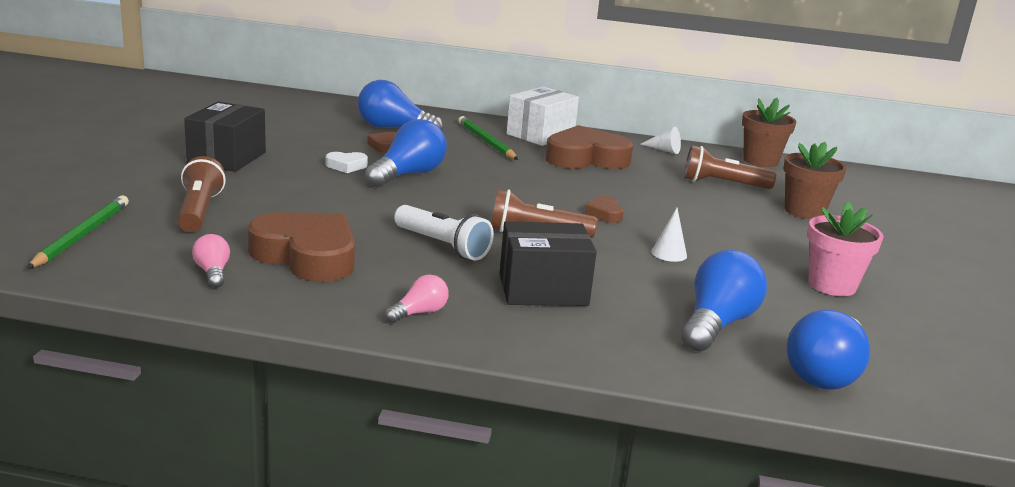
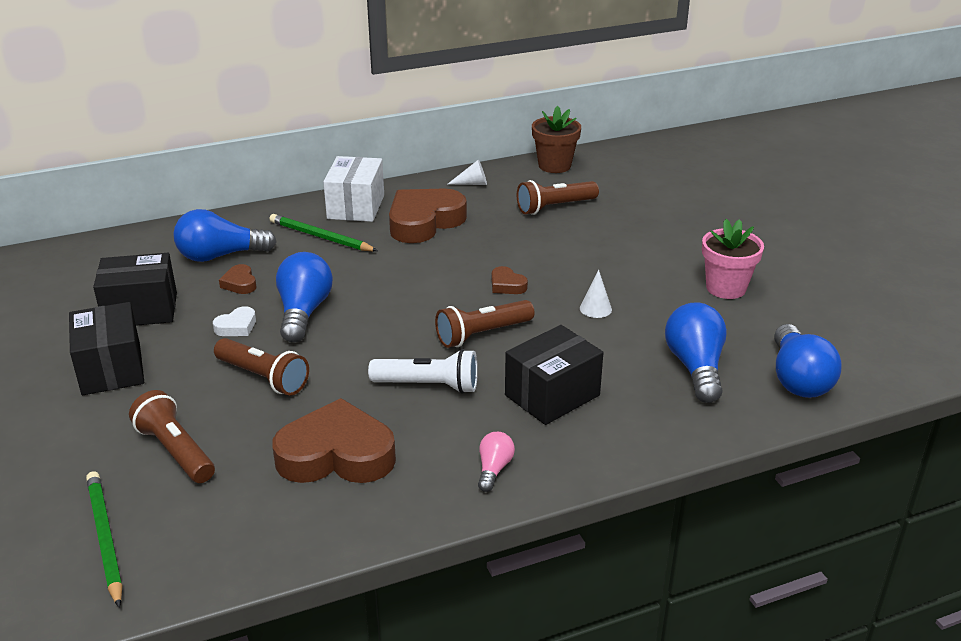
camera: 30 degrees left, 10 degrees up
pink light bulb [192,234,230,288] -> none
brown flower pot [783,142,847,219] -> none
none -> black box [93,253,177,326]
none -> brown flashlight [214,338,309,396]

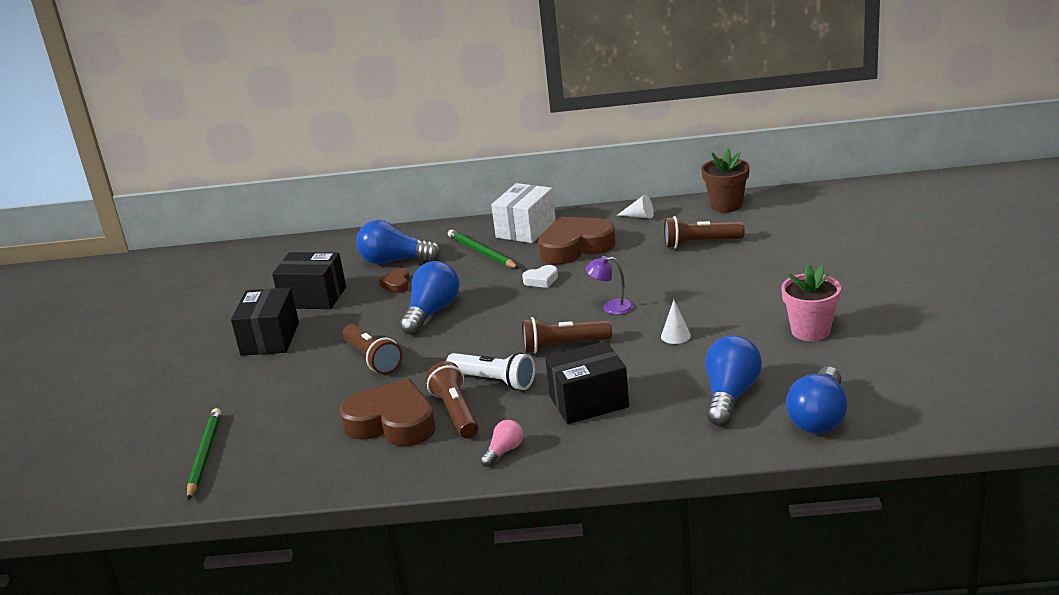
camera: 25 degrees right, 5 degrees down
brown flashlight [129,390,215,483] -> brown flashlight moved to [426,361,479,438]
white heart [213,306,256,336] -> white heart moved to [522,265,558,288]
brown heart [492,266,528,294] -> purple lamp [585,256,633,315]

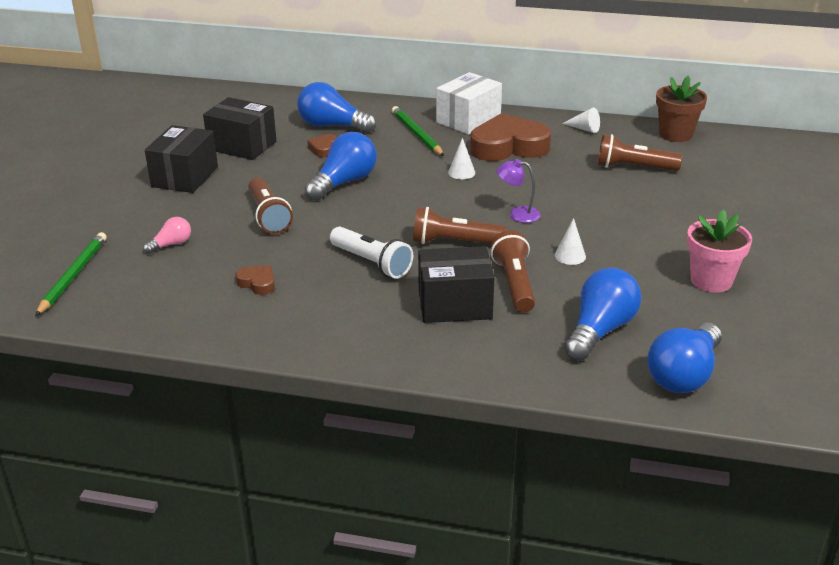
camera: 10 degrees right, 5 degrees up
brown heart [339,379,436,446] -> brown heart [235,265,275,295], size x0.44
brown flashlight [426,361,479,438] -> brown flashlight moved to [491,230,535,313]
pink light bulb [480,420,523,467] -> pink light bulb moved to [143,217,191,254]
white heart [522,265,558,288] -> white cone [448,138,475,179]

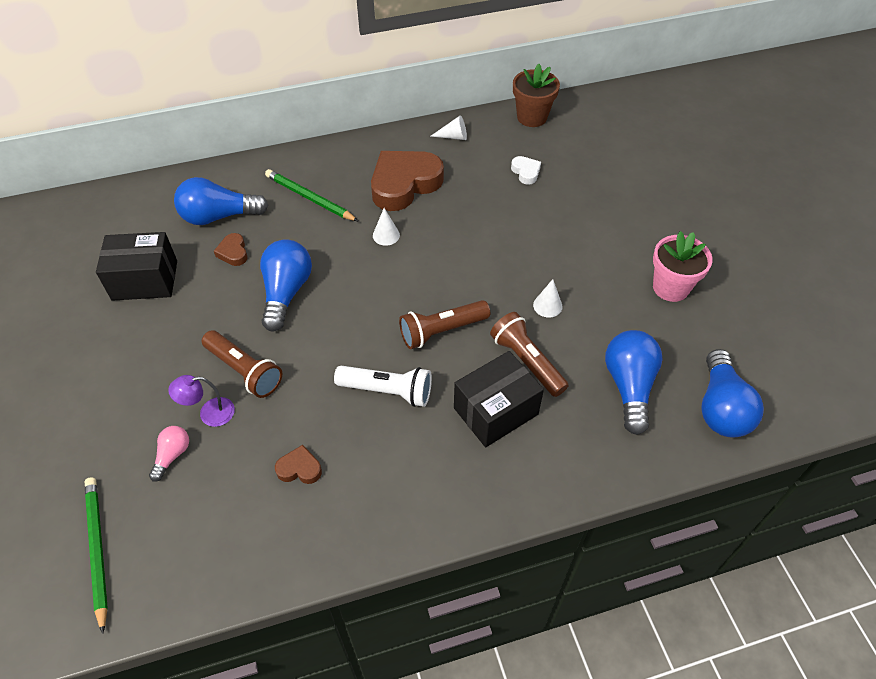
camera: 30 degrees left, 20 degrees up
black box [145,125,218,193] -> none
white box [436,72,502,135] -> none
purple lamp [497,159,541,223] -> purple lamp moved to [168,375,235,427]
brown flashlight [597,134,682,171] -> white heart [511,156,541,185]

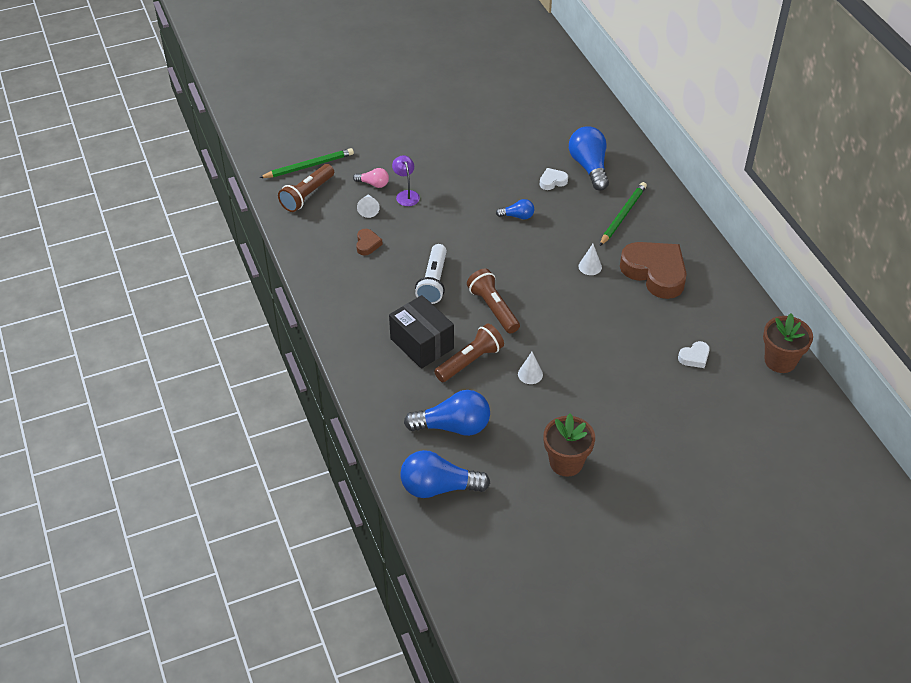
camera: 85 degrees right, 5 degrees down
black box [96,232,177,301] -> none
brown flashlight [202,330,282,398] -> brown flashlight moved to [278,164,334,212]
brown heart [214,233,248,266] -> white heart [540,168,568,190]
blue light bulb [260,239,312,331] -> blue light bulb [496,199,534,220], size x0.52
white cone [430,115,467,140] -> white cone moved to [357,194,380,218]
pink flower pot [653,231,713,302] -> brown flower pot [543,413,595,477]

